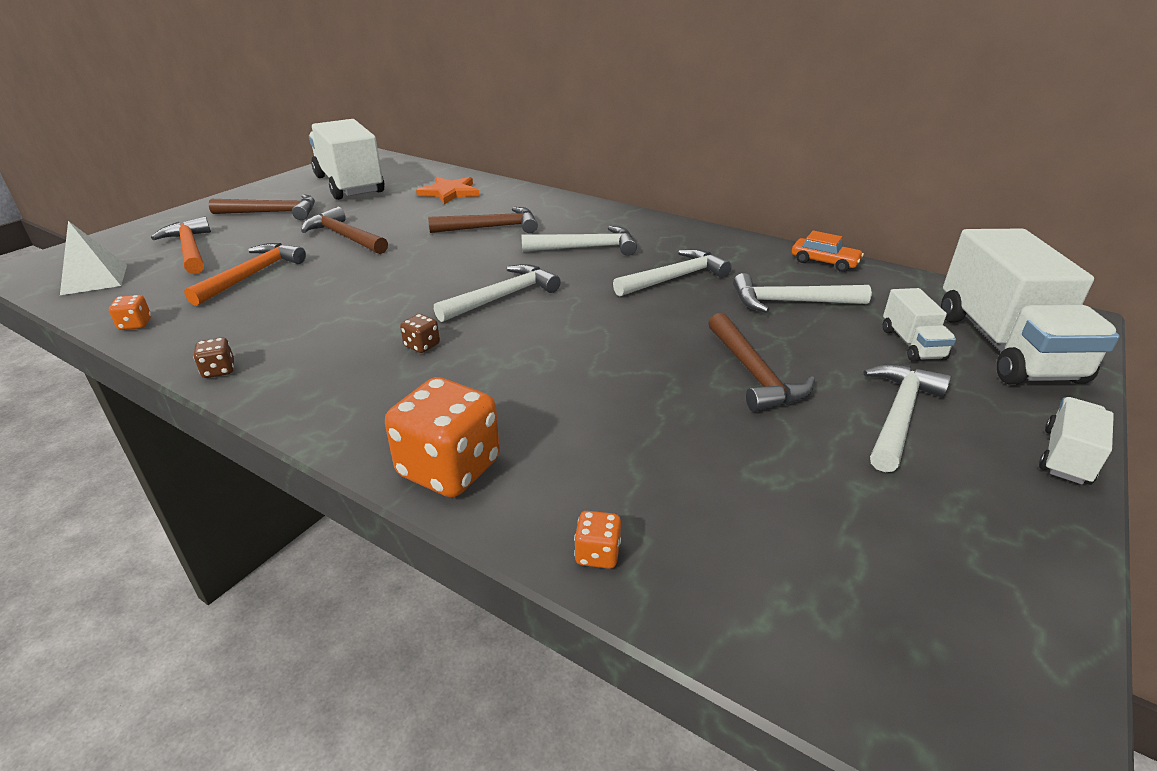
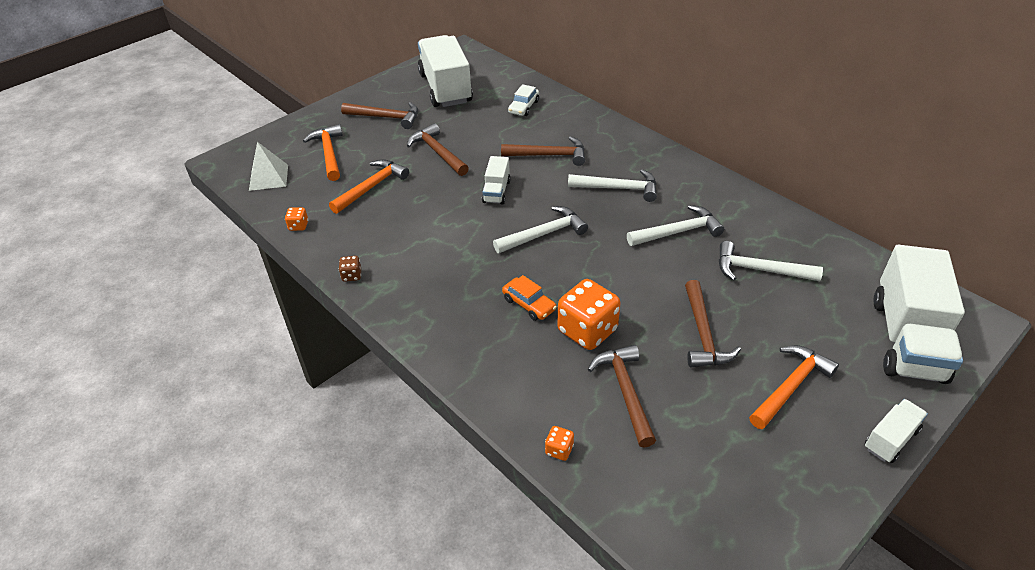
camera: 15 degrees right, 10 degrees up
orange dice [385,377,500,497] -> orange dice moved to [557,279,621,350]
brown dice [400,314,440,353] -> none
orange star [416,177,480,204] -> white car [508,84,539,116]
orange car [792,230,864,272] -> orange car moved to [502,275,557,321]
white hammer [864,364,951,472] -> orange hammer [749,345,839,429]
white truck [883,288,956,362] -> white truck moved to [482,156,511,205]
none -> brown hammer [588,345,656,448]

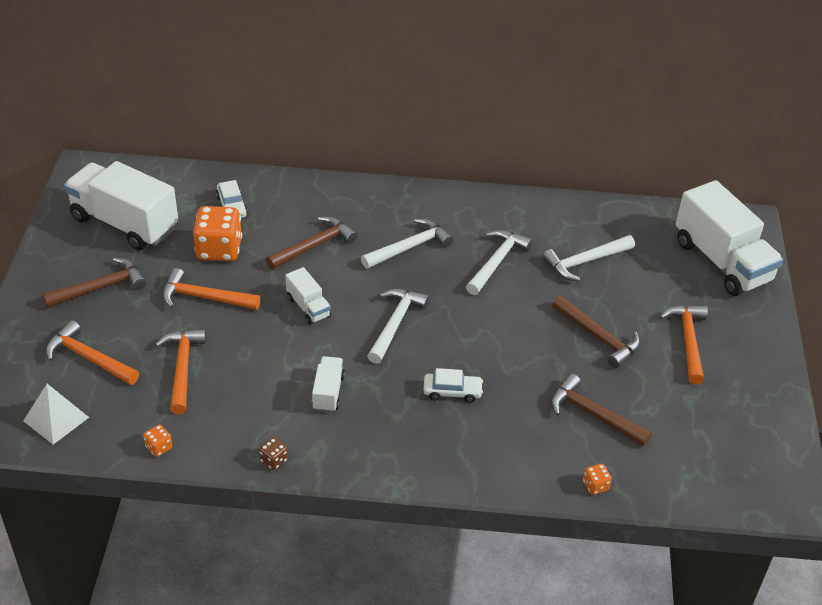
camera: 45 degrees left, 0 degrees up
brown hammer [407,123,469,176] -> orange hammer [162,268,260,310]
orange car [502,275,557,321] -> white car [423,368,483,403]
orange dice [557,279,621,350] -> orange dice moved to [193,206,242,261]
white truck [865,399,928,463] -> white truck moved to [312,356,345,413]

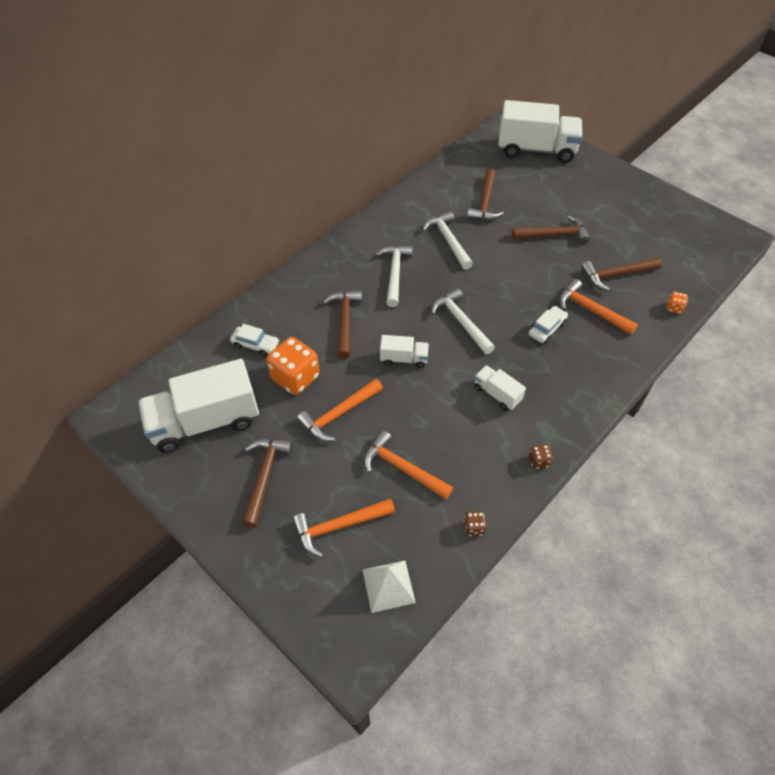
camera: 50 degrees left, 10 degrees up
orange dice [143,425,172,457] -> brown dice [464,511,487,536]
white hammer [542,235,635,281] -> brown hammer [467,169,504,221]
orange hammer [659,305,708,385] -> orange hammer moved to [559,279,638,335]

